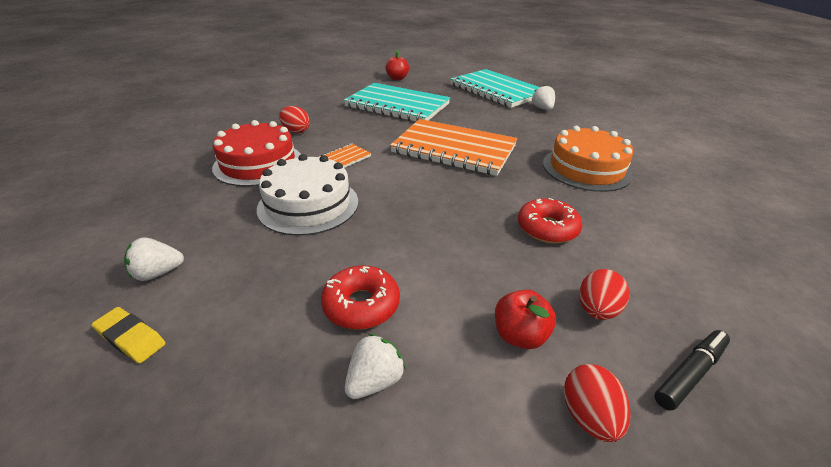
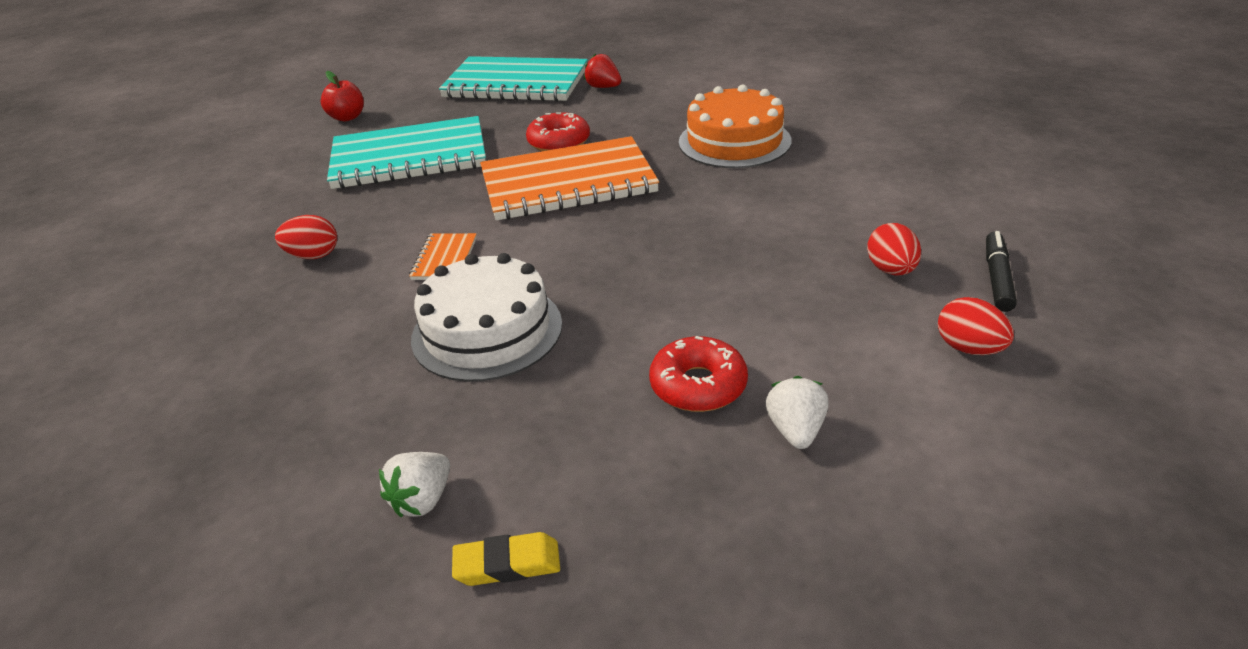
camera: 35 degrees left, 0 degrees up
red cake [212,120,301,187] -> none
red apple [495,290,556,349] -> none
red donut [518,198,582,243] -> red donut moved to [526,112,590,151]
white strawberry [532,85,555,110] -> red strawberry [584,53,621,88]

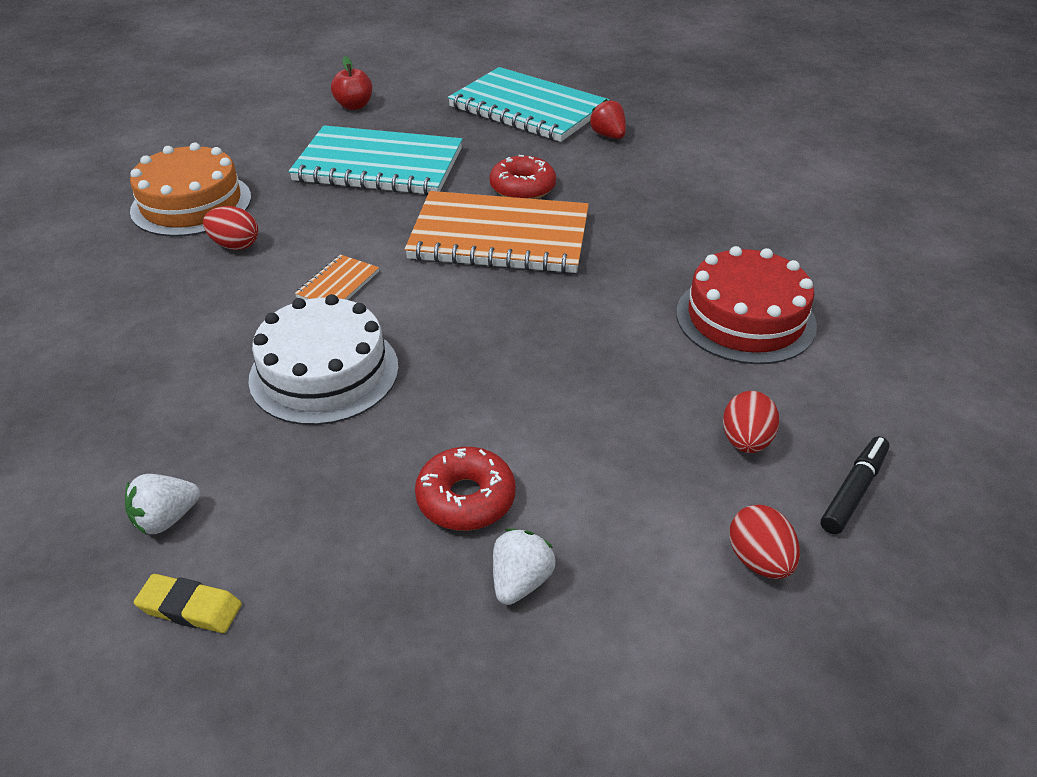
camera: 20 degrees right, 5 degrees up
orange cake [679,84,792,168] -> orange cake moved to [130,143,251,237]
none -> red cake [676,246,817,364]

